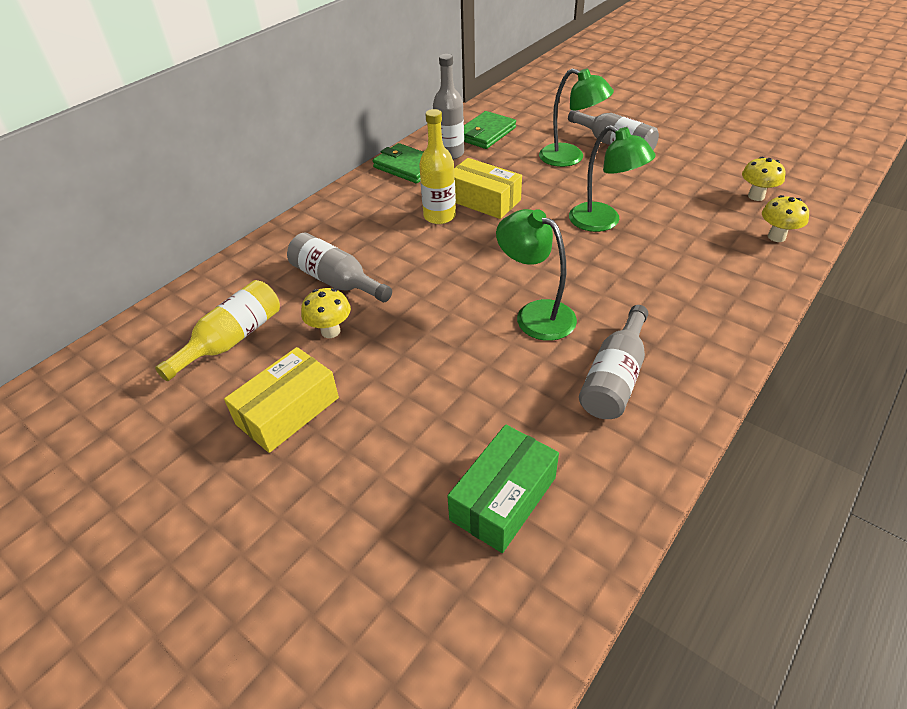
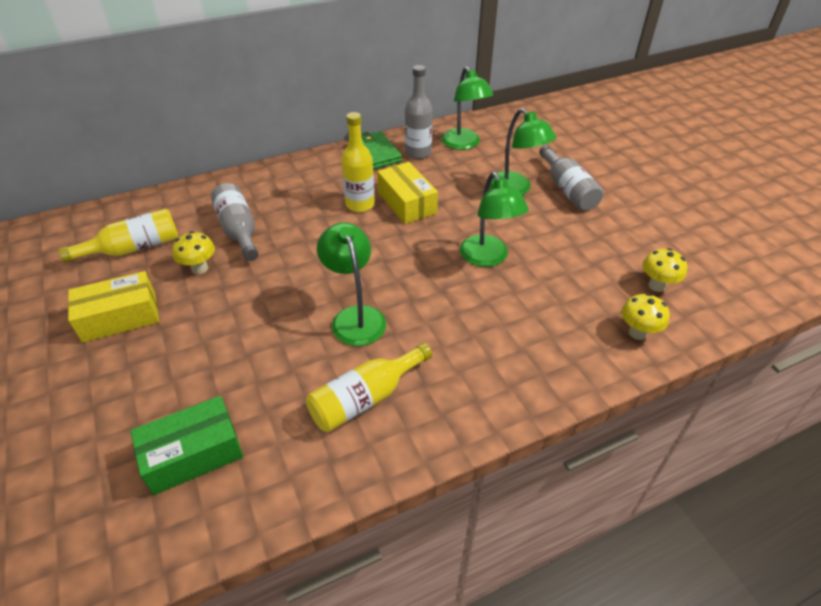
camera: 25 degrees right, 0 degrees up
green wallet [464,111,516,149] -> green lamp [441,66,493,150]
grey bottle [579,305,648,419] -> yellow bottle [306,343,432,432]

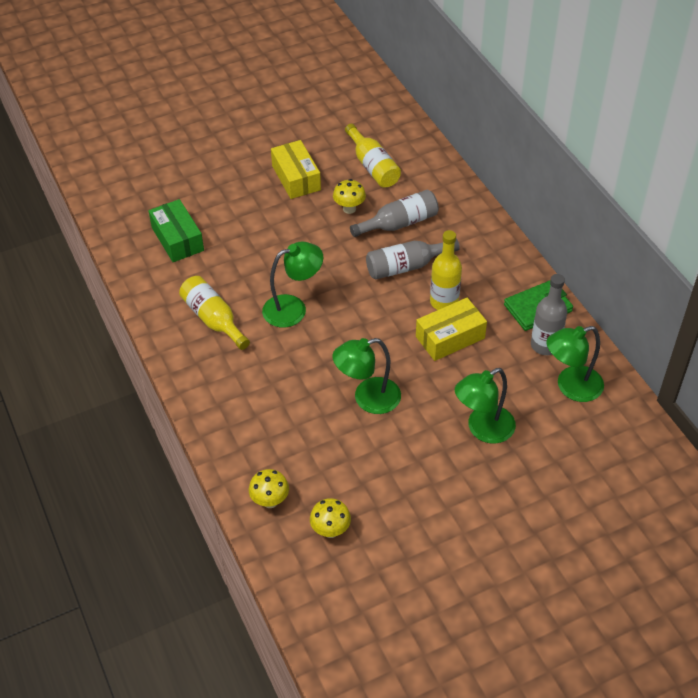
camera: 90 degrees right, 5 degrees up
grey bottle [539,145,604,211] -> grey bottle moved to [366,239,460,280]

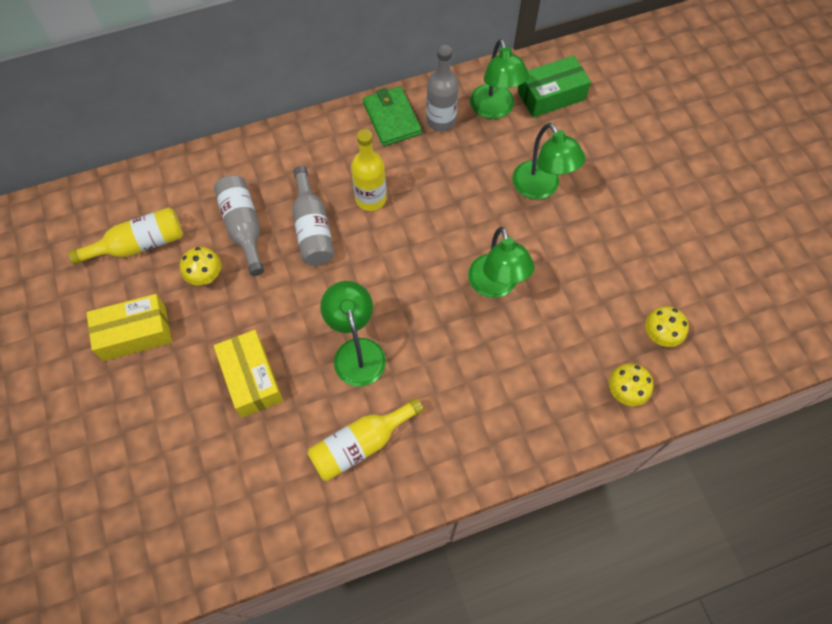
camera: 85 degrees left, 15 degrees up
green box [148,199,204,262] -> green box moved to [517,56,591,118]
yellow box [416,298,487,361] -> yellow box moved to [214,330,283,418]

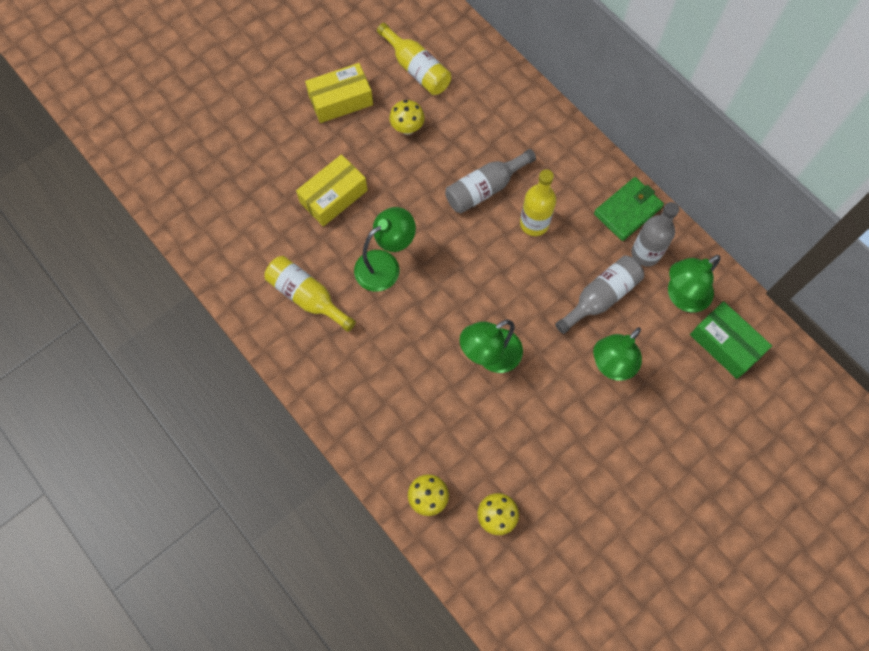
camera: 70 degrees right, 5 degrees up
yellow box [86,294,172,361] -> yellow box turned 75 degrees counterclockwise [305,63,373,123]
grey bottle [214,175,264,276] -> grey bottle moved to [555,255,644,334]

